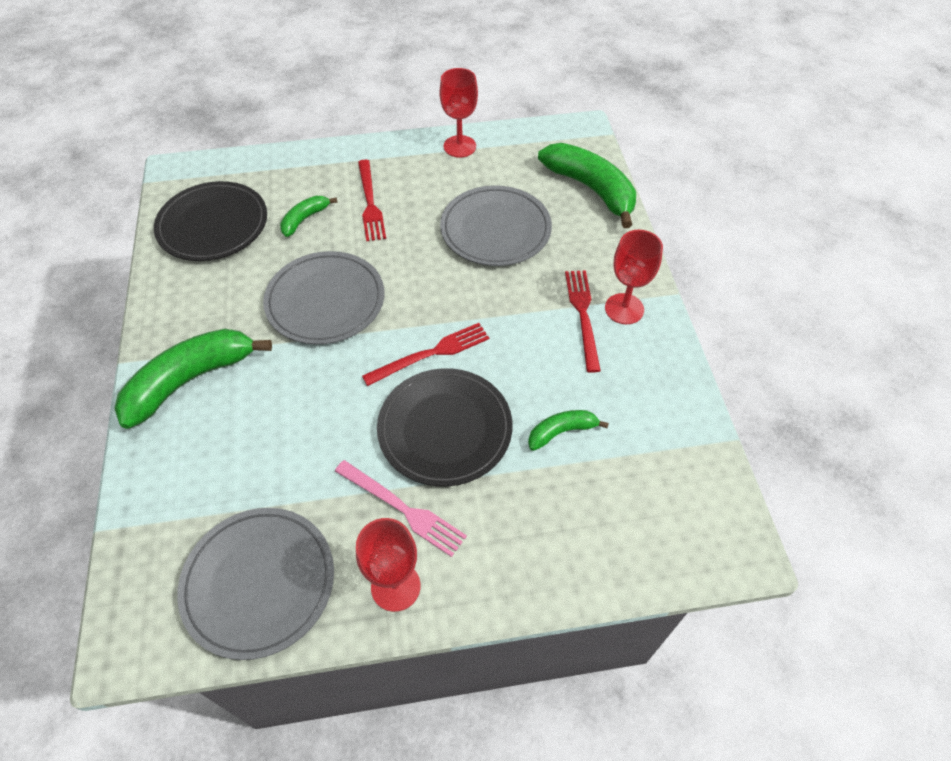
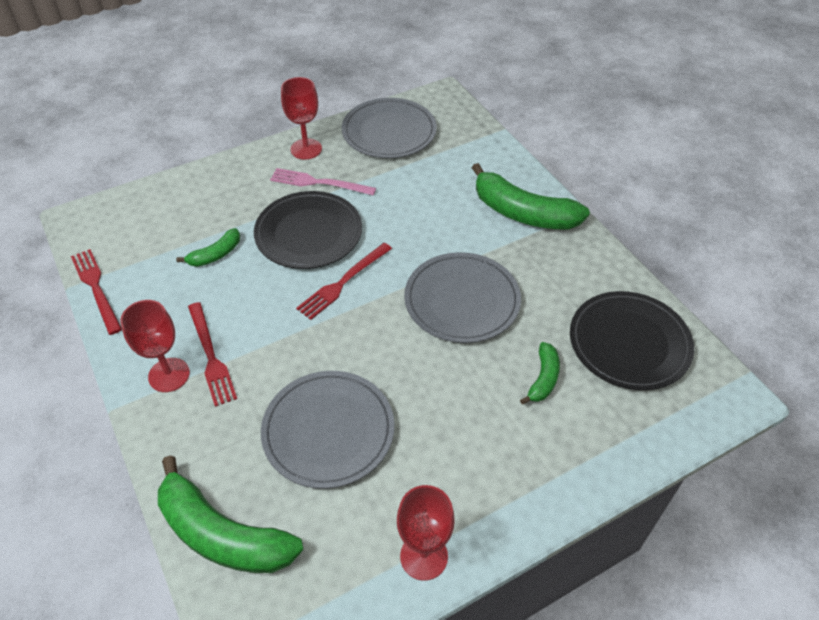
camera: 160 degrees right, 5 degrees down
green banana [114,329,272,429] -> green banana turned 90 degrees clockwise [472,163,590,230]
red fork [358,160,386,241] -> red fork moved to [71,249,122,335]

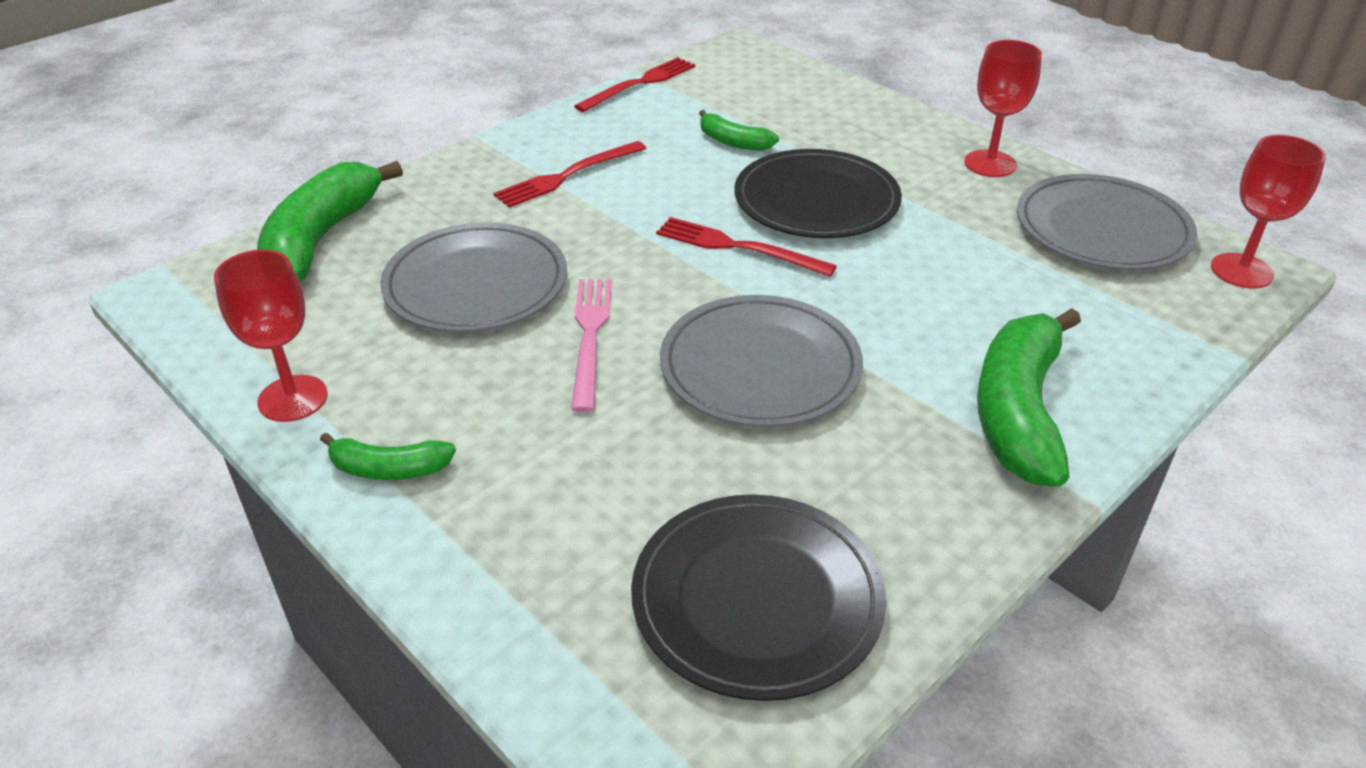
camera: 75 degrees right, 10 degrees down
red goblet [120,300,190,392] -> red goblet moved to [1211,135,1326,289]
pink fork [270,168,376,196] -> pink fork moved to [571,279,612,412]
green banana [520,342,560,405] -> green banana moved to [320,433,456,480]

